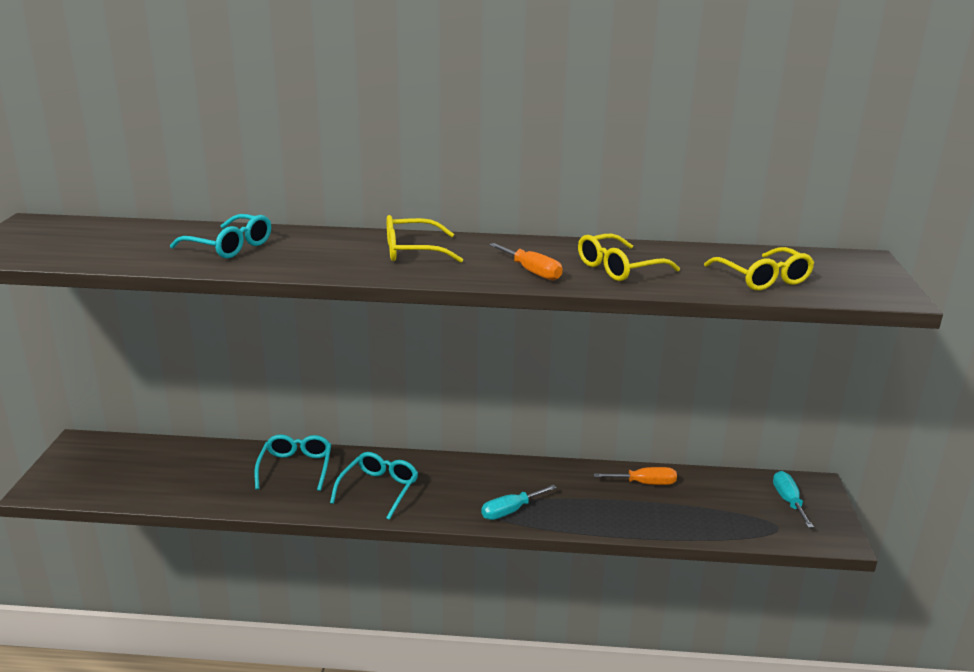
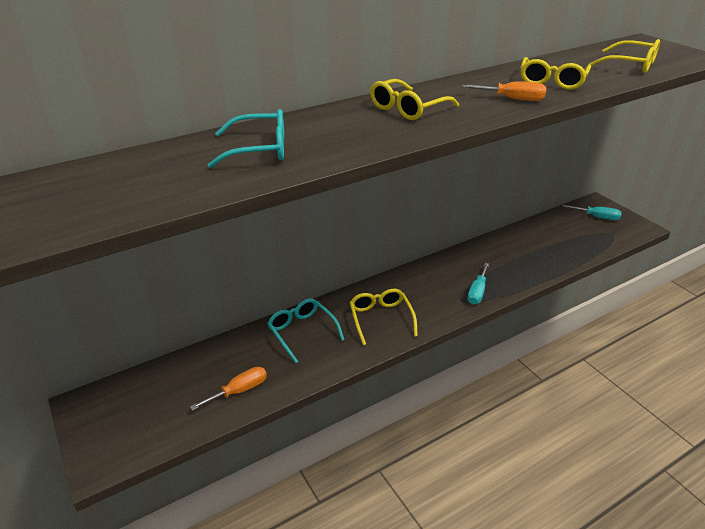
camera: 35 degrees left, 10 degrees up
turquoise glasses [330,452,418,520] -> yellow glasses [350,289,418,345]
orange screwdriver [594,467,677,485] -> orange screwdriver moved to [190,367,267,411]
turquoise screwdriver [773,471,814,528] -> turquoise screwdriver turned 150 degrees clockwise [563,205,622,220]

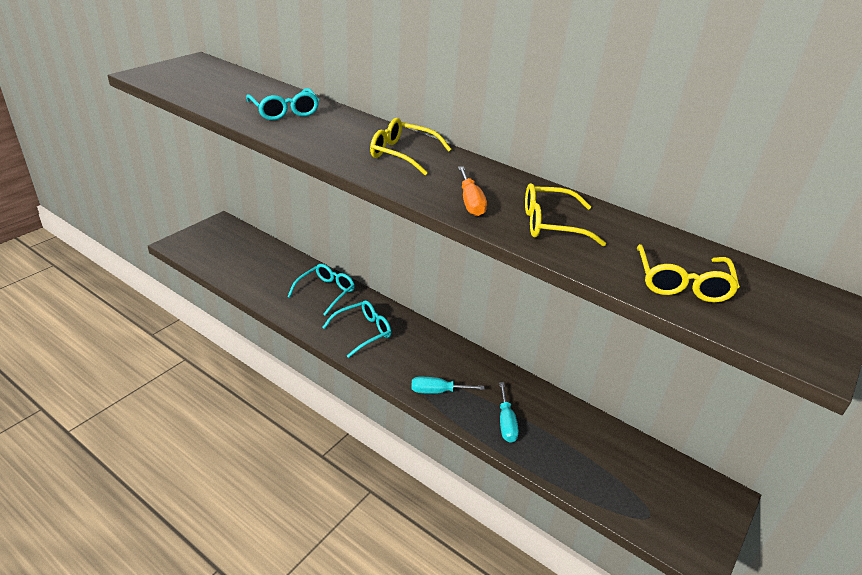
camera: 65 degrees right, 0 degrees up
orange screwdriver [190,367,267,411] -> none
yellow glasses [350,289,418,345] -> turquoise glasses [322,300,391,358]
turquoise screwdriver [563,205,622,220] -> turquoise screwdriver moved to [499,382,519,443]

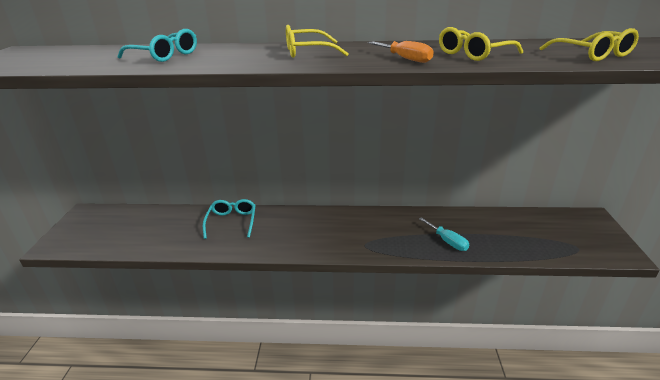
camera: 30 degrees left, 5 degrees down
turquoise glasses [322,300,391,358] -> none
turquoise screwdriver [411,377,485,394] -> none

